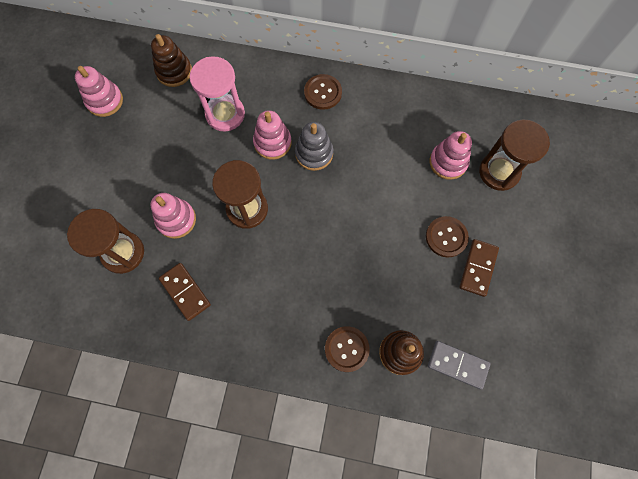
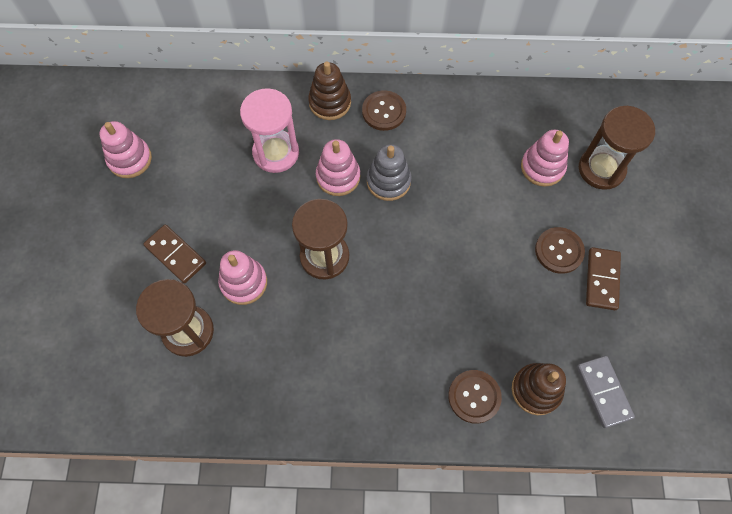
camera: 10 degrees left, 5 degrees down
brown stacking toy [151,34,192,87] -> brown stacking toy moved to [308,62,351,120]
brown domino [159,263,211,321] -> brown domino moved to [143,225,206,283]
grey domino [428,341,491,389] -> grey domino turned 60 degrees clockwise [577,356,635,428]

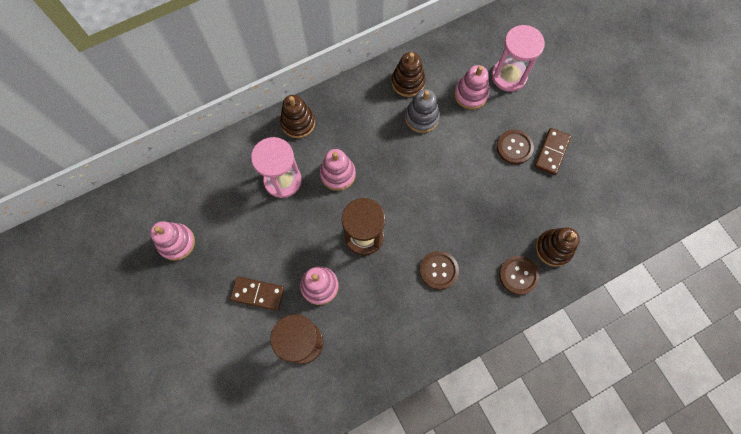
camera: 30 degrees left, 5 degrees up
brown button [362,90,406,131] -> brown button moved to [420,251,459,290]
grey stacking toy [367,144,412,201] -> grey stacking toy moved to [405,89,440,133]
grey domino [577,356,635,428] -> none
brown hourglass [579,106,655,190] -> pink hourglass [492,25,545,92]
brown domino [586,247,621,310] -> brown domino turned 45 degrees clockwise [535,128,571,175]
none -> brown stacking toy [391,52,425,97]

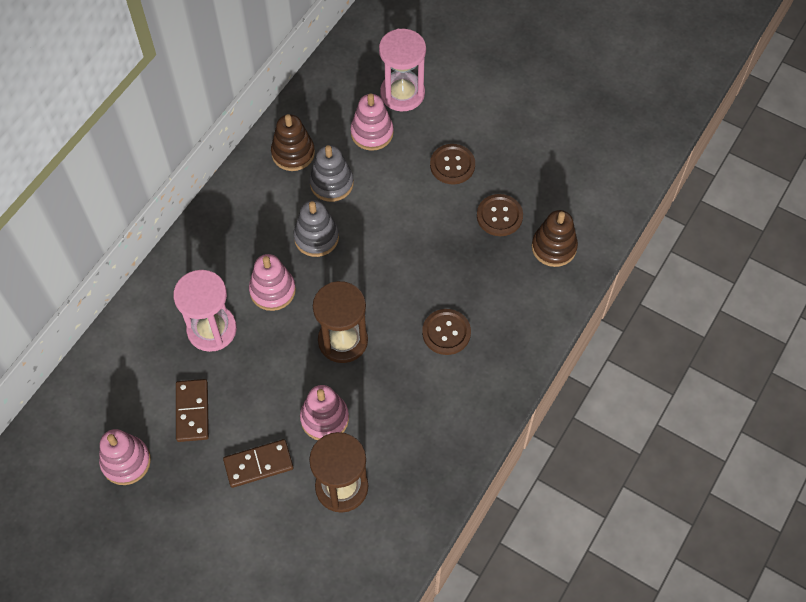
camera: 30 degrees left, 10 degrees down
brown stacking toy [280,95,315,138] -> none
brown button [499,256,539,295] -> brown button moved to [477,194,523,236]
brown domino [535,128,571,175] -> brown domino moved to [176,379,209,442]
none -> grey stacking toy [293,200,339,257]

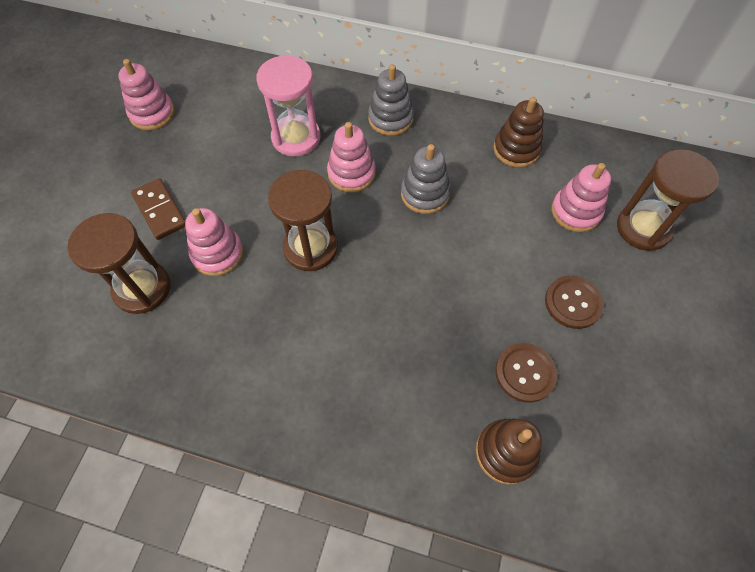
camera: 75 degrees right, 0 degrees up
brown domino [176,379,209,442] -> none
grey stacking toy [309,145,354,202] -> grey stacking toy moved to [368,64,414,136]
pink hourglass [379,29,426,112] -> brown hourglass [617,149,719,251]
brown button [422,309,471,355] -> none

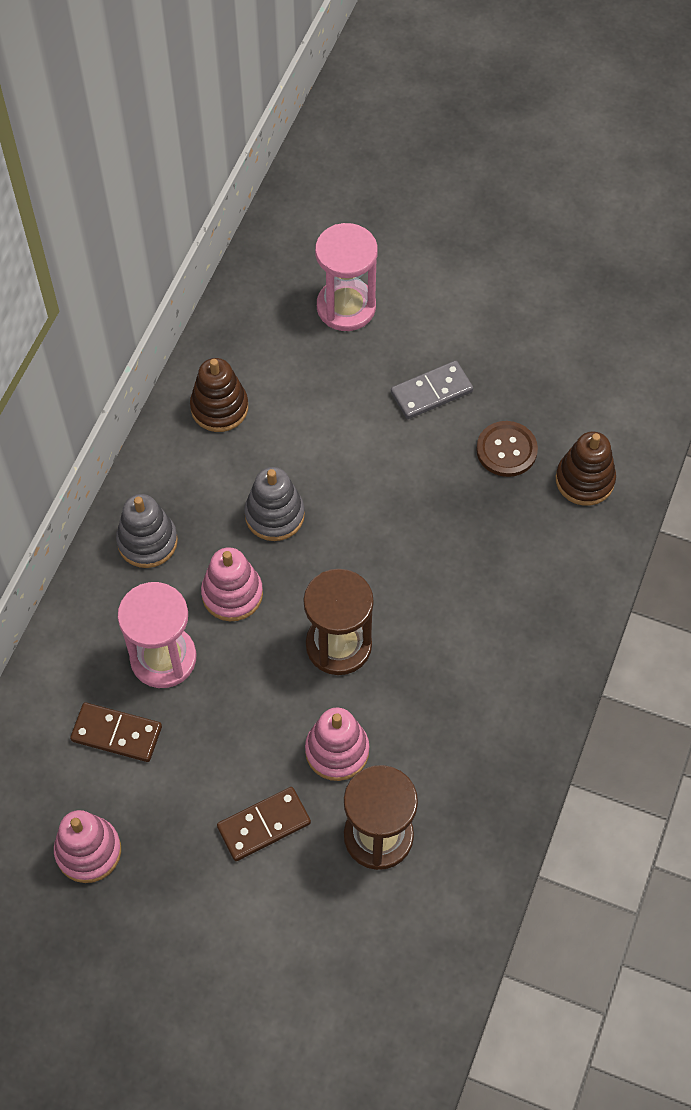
camera: 85 degrees left, 0 degrees up
brown button [545,275,604,329] -> grey domino [391,361,473,419]
pink stacking toy [552,163,611,232] -> none
brown hourglass [617,149,719,251] -> pink hourglass [315,223,378,331]
none -> brown domino [70,702,162,762]

